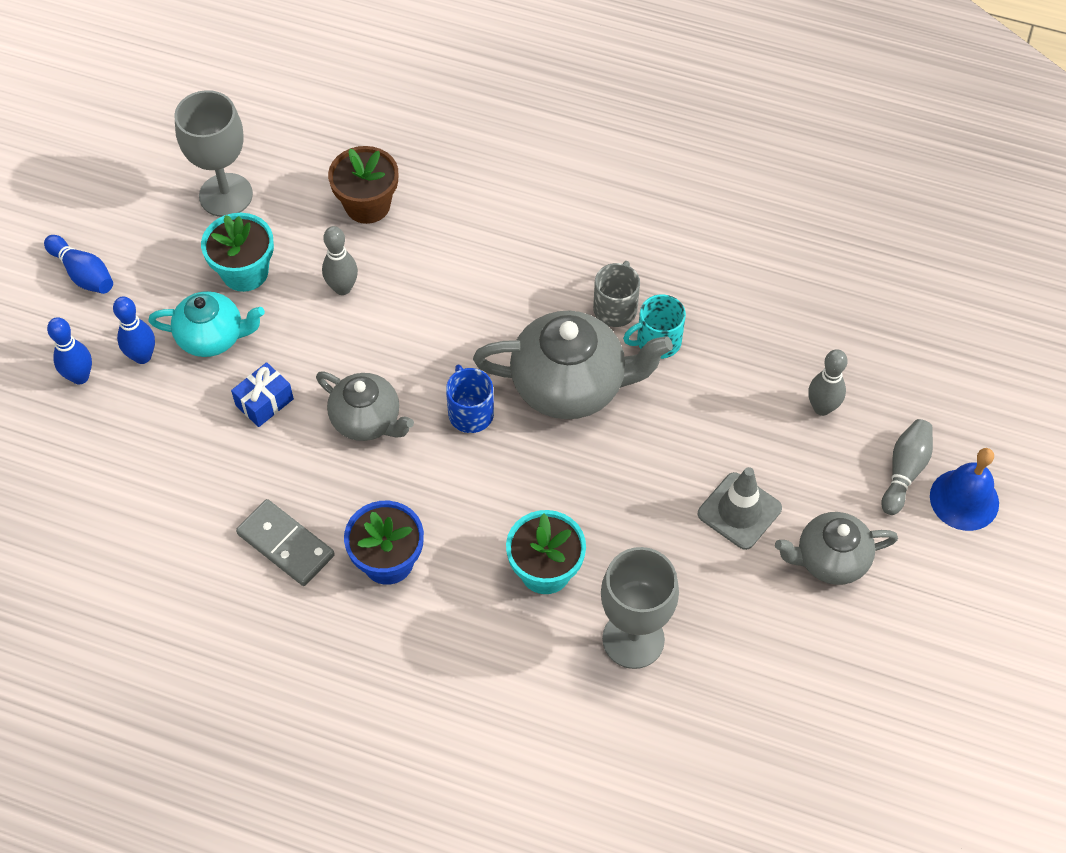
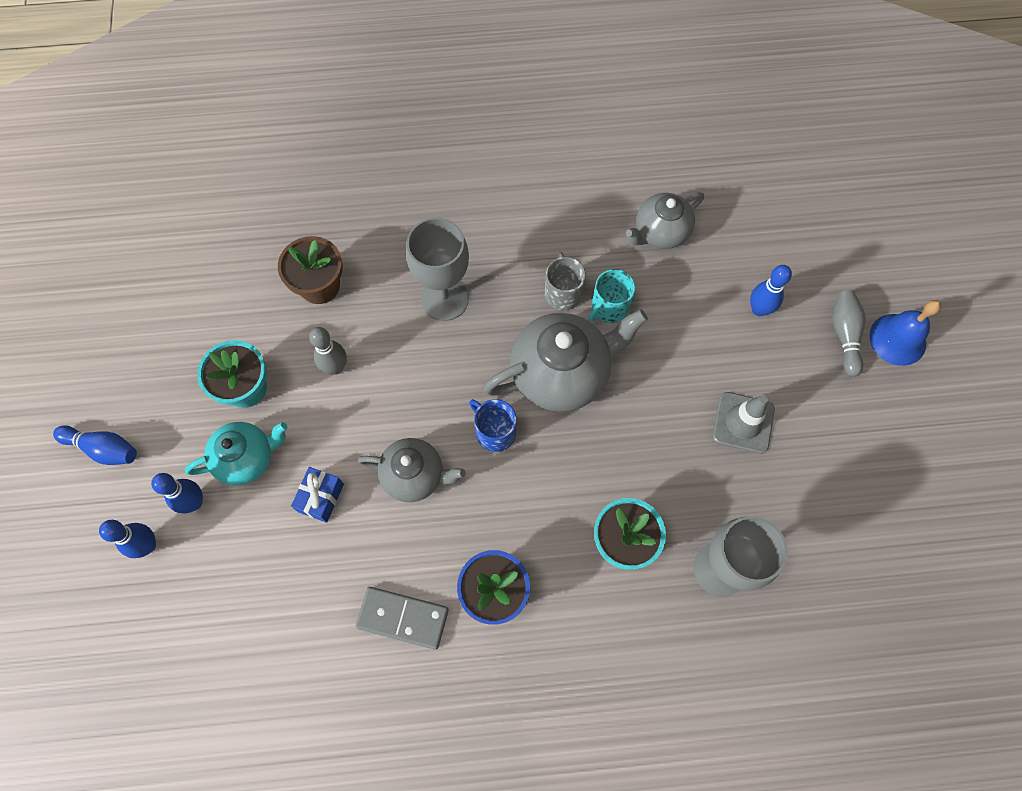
camera: 25 degrees left, 10 degrees up
grey goblet [174,90,253,217] -> grey goblet moved to [406,217,469,321]
grey teapot [775,512,898,585] -> grey teapot moved to [626,192,704,249]
grey bowling pin [808,349,848,416] -> blue bowling pin [750,265,792,316]

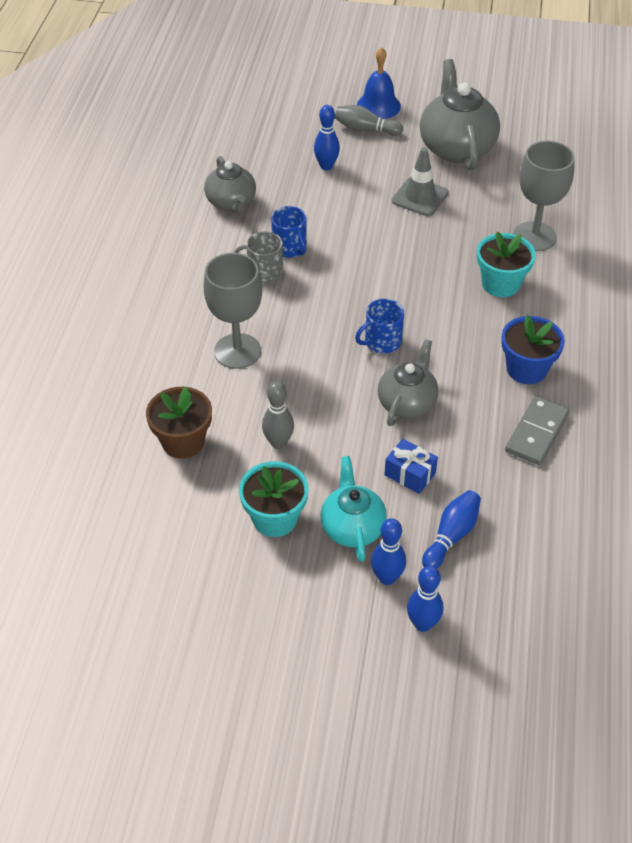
camera: 75 degrees left, 20 degrees down
blue bowling pin [53,425,137,465] -> blue bowling pin moved to [422,490,481,568]
grey teapot [483,309,648,412] -> grey teapot moved to [420,59,500,170]
turquoise mug [589,269,635,323] -> blue mug [271,206,307,258]

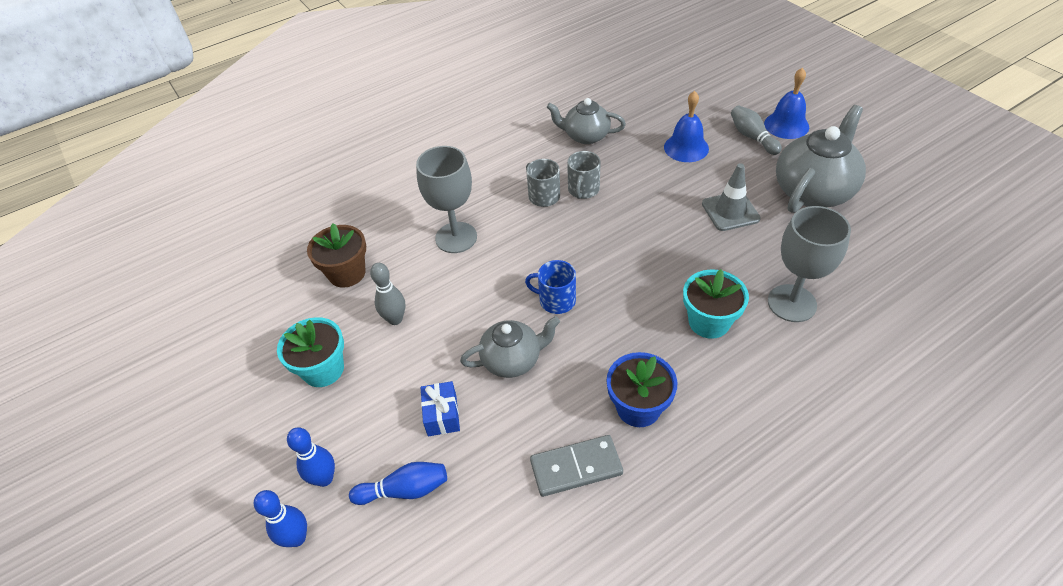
camera: 50 degrees right, 0 degrees up
grey teapot [204,156,256,214] -> grey teapot turned 75 degrees clockwise [547,98,626,144]
blue mug [271,206,307,258] -> grey mug [567,151,601,199]
blue bowling pin [314,105,340,170] -> blue bell [664,91,709,162]
turquoise teapot [321,456,387,562] -> none

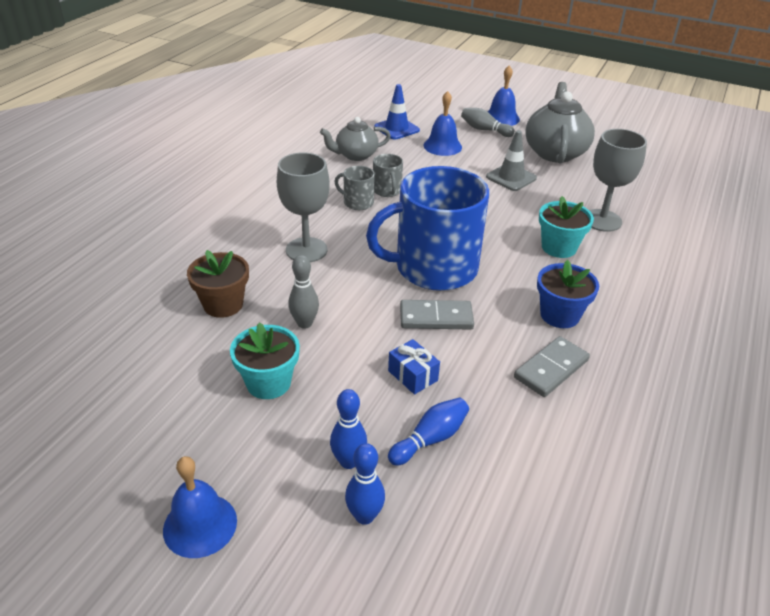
camera: 35 degrees left, 10 degrees down
grey teapot [460,316,560,378] -> grey domino [400,300,474,330]
blue mug [525,260,576,314] -> blue mug [366,166,489,291], size x2.42
none -> blue bell [163,456,237,558]
none -> blue traffic cone [374,84,420,140]

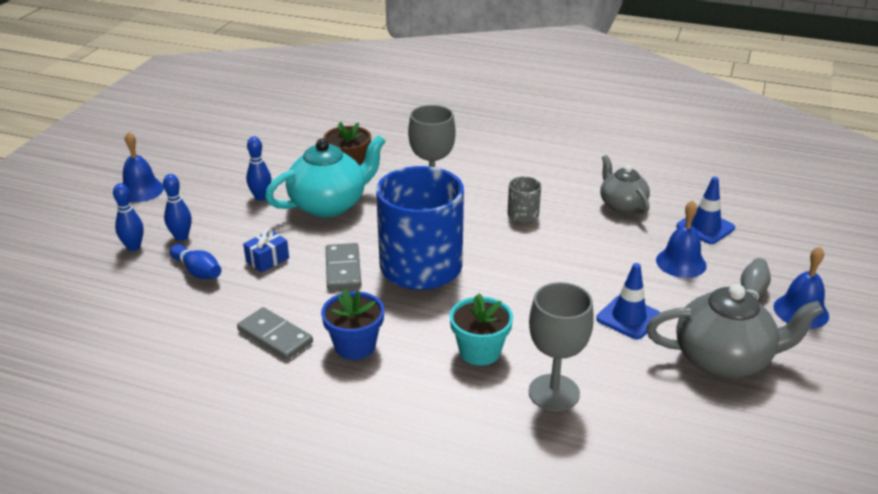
camera: 85 degrees right, 5 degrees down
turquoise flower pot [230,322,300,399] -> blue bowling pin [246,137,271,201]
grey bowling pin [288,255,319,329] -> turquoise teapot [265,135,386,217]
grey mug [373,154,403,197] -> none
grey traffic cone [486,130,537,191] -> blue traffic cone [596,263,661,339]

